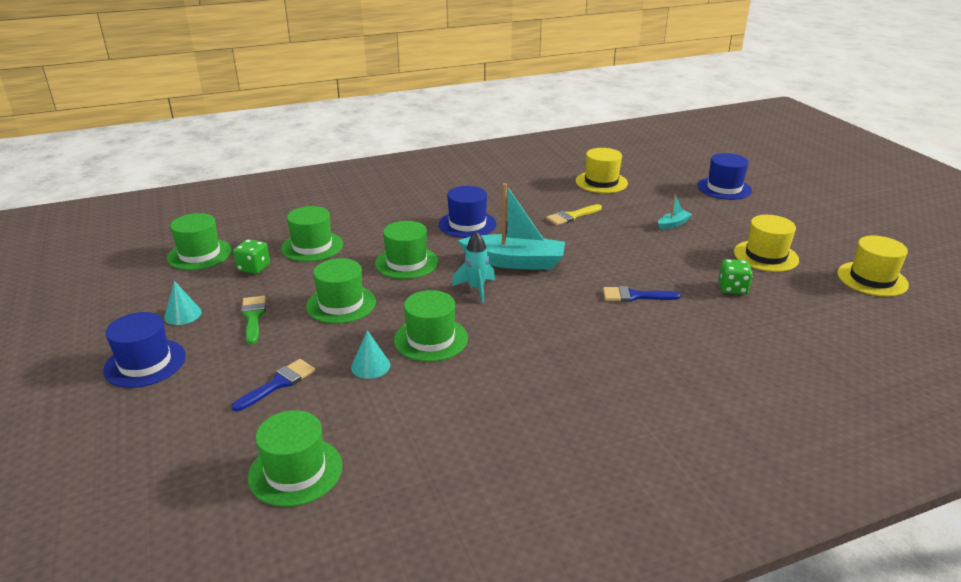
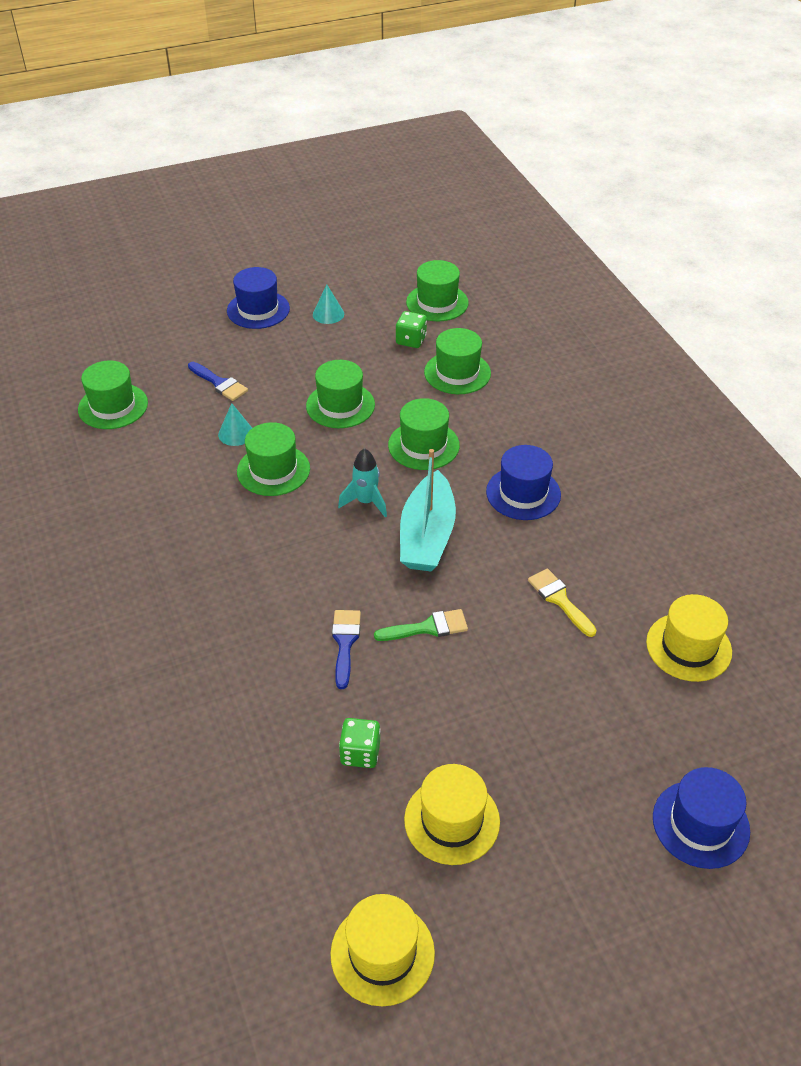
camera: 90 degrees right, 15 degrees up
green brush [241,296,266,344] -> green brush moved to [374,609,468,641]
turquoise boat [658,194,692,229] -> none

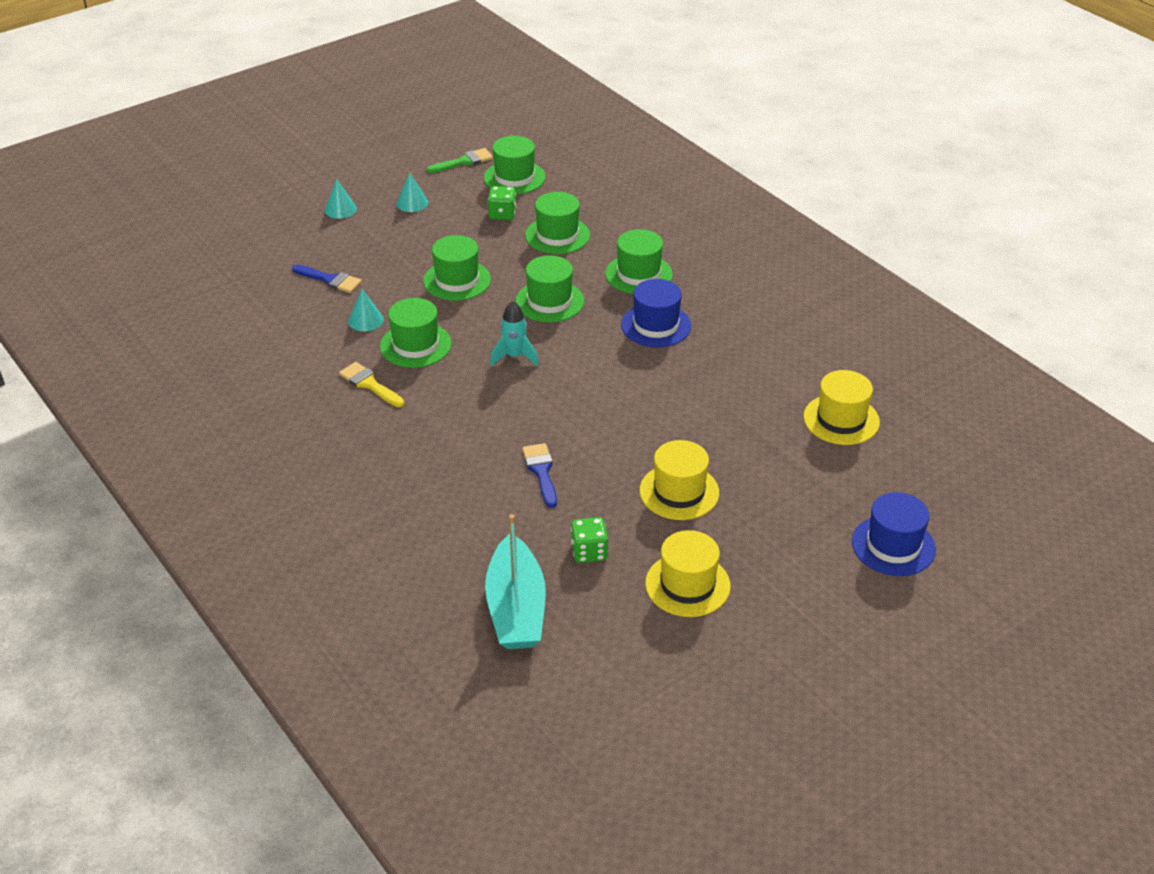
camera: 15 degrees left, 5 degrees down
green hat [78,360,148,429] -> green hat moved to [605,229,673,294]
blue hat [227,267,290,329] -> turquoise cone [325,179,357,219]
yellow hat [330,894,435,1006] -> yellow hat moved to [640,440,719,520]
green brush [374,609,468,641] -> green brush moved to [427,148,493,173]
turquoise boat [400,449,456,571] -> turquoise boat moved to [485,514,546,649]
yellow brush [528,569,597,637] -> yellow brush moved to [339,362,404,407]

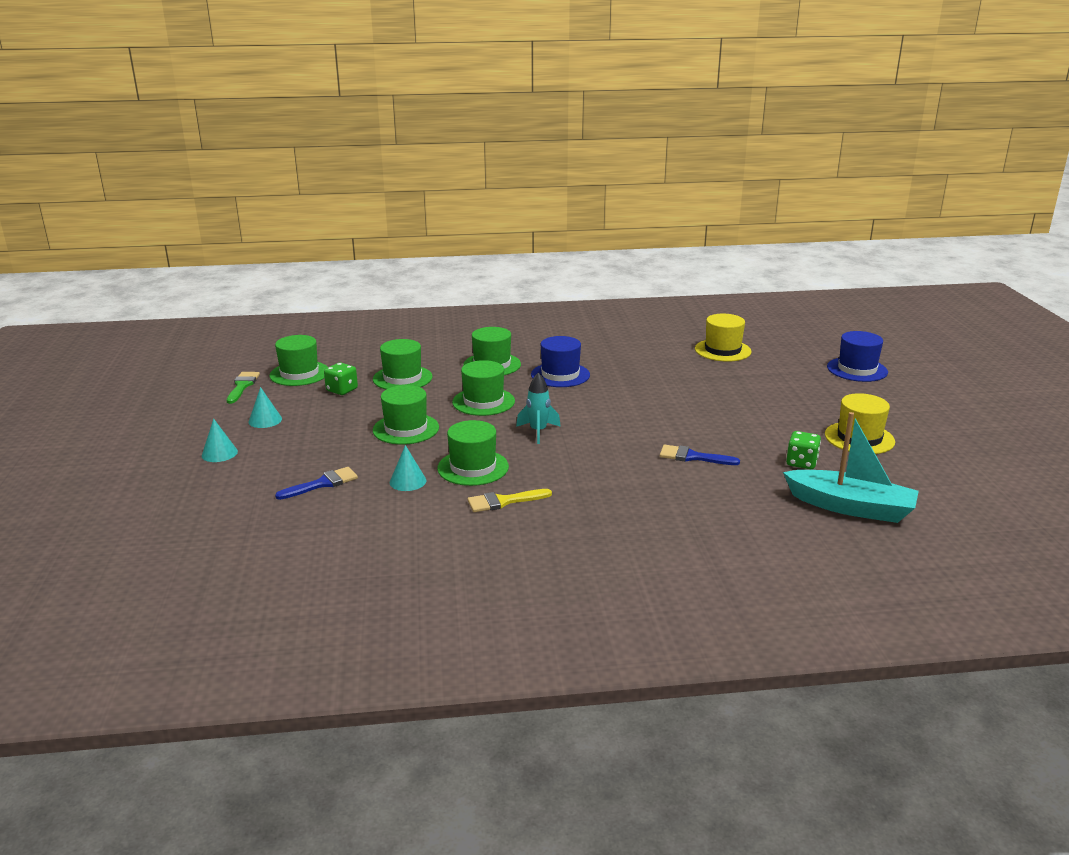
camera: 60 degrees left, 15 degrees down
yellow hat [640,440,719,520] -> none

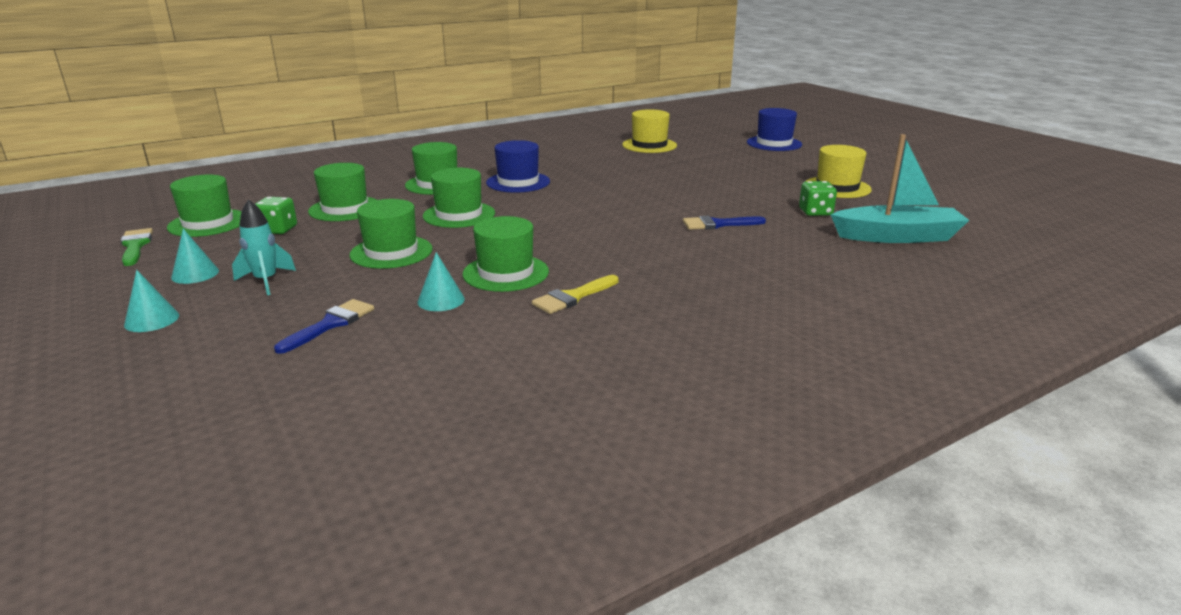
camera: 25 degrees left, 0 degrees up
turquoise rocket [516,372,561,444] -> turquoise rocket moved to [232,199,296,295]

